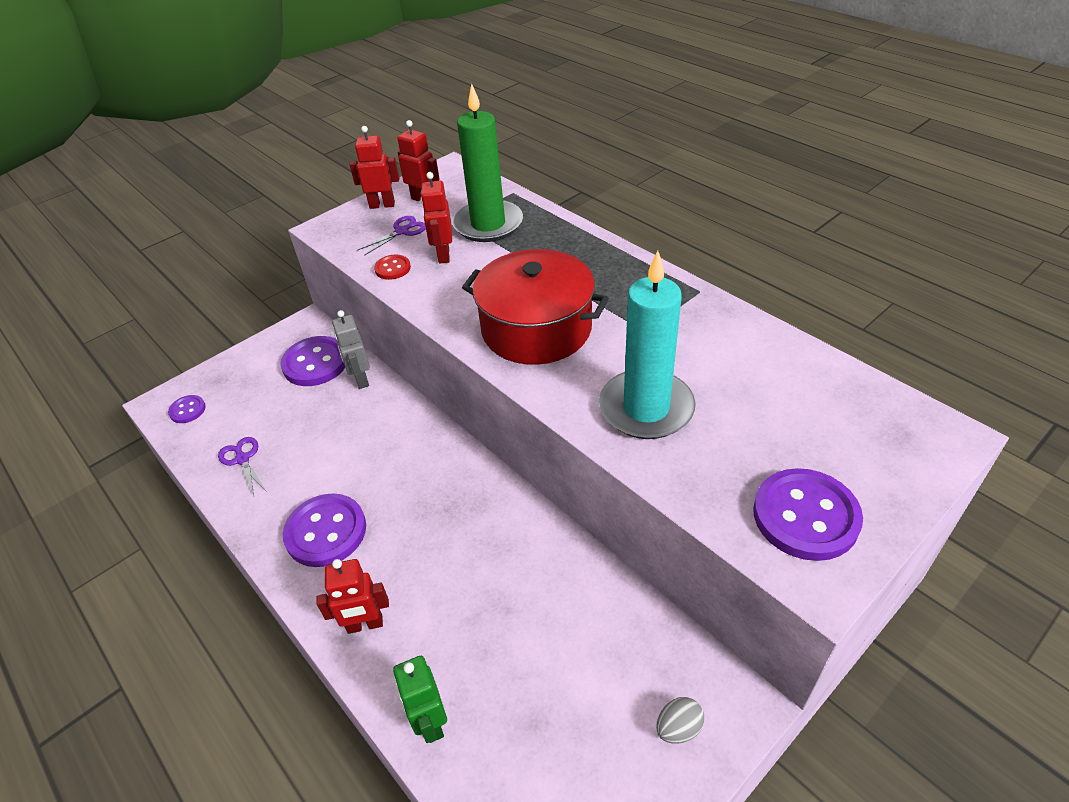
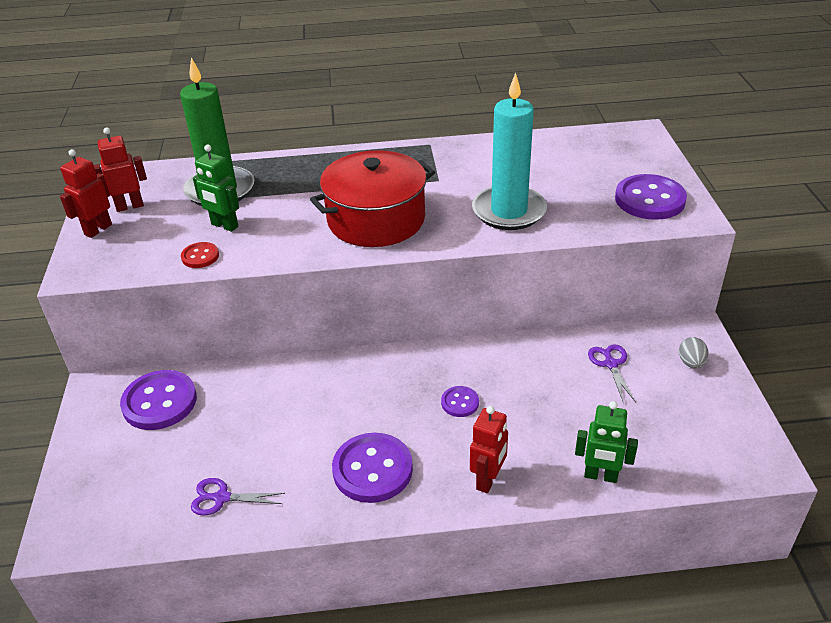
camera: 55 degrees left, 5 degrees down
purple button [168,395,206,423] -> purple button moved to [441,386,479,417]
grey robot [332,310,370,389] -> none
purple scissors [357,216,426,256] -> purple scissors moved to [588,344,636,403]
red robot [421,172,452,264] -> green robot [193,145,239,232]

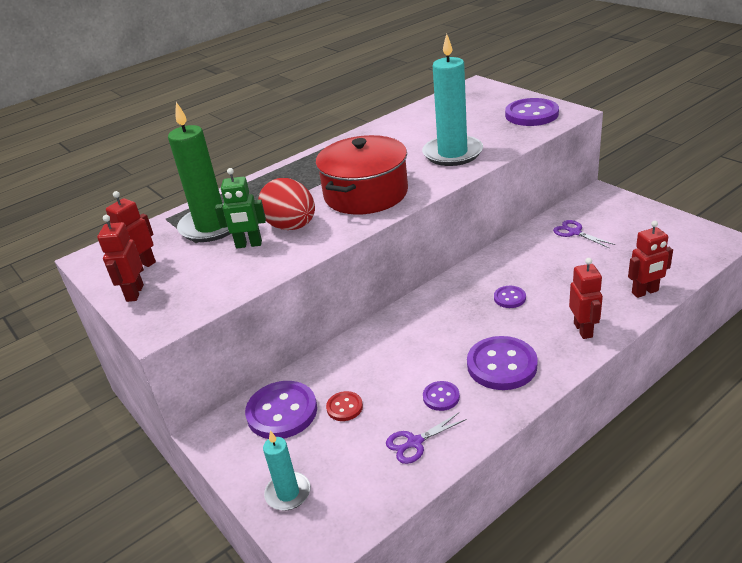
camera: 30 degrees left, 5 degrees down
red button [181,242,219,268] -> red button moved to [326,391,363,421]
green robot [575,401,638,483] -> red robot [628,221,673,298]
grey egg [679,337,709,369] -> none
none -> red egg [258,178,315,230]
none -> turquoise candle [263,431,311,511]
none -> purple button [423,381,460,411]

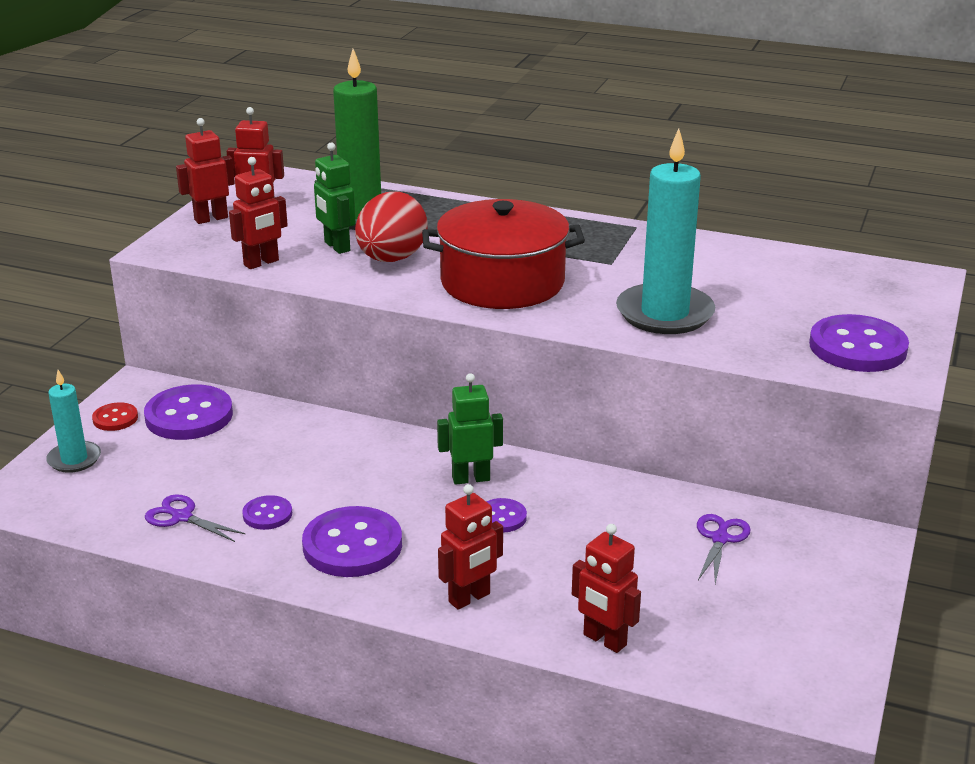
camera: 55 degrees right, 5 degrees down
red button [326,391,363,421] -> red button moved to [92,402,138,431]
none -> red robot [229,157,288,269]
none -> green robot [437,373,503,485]

